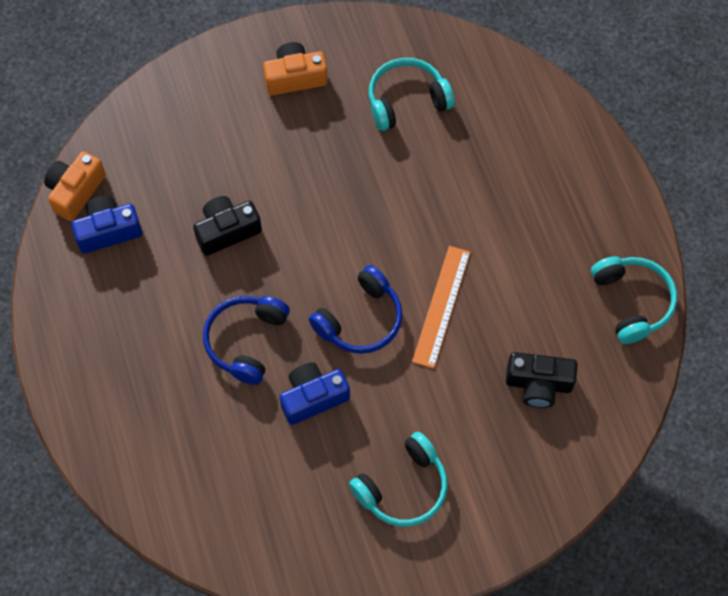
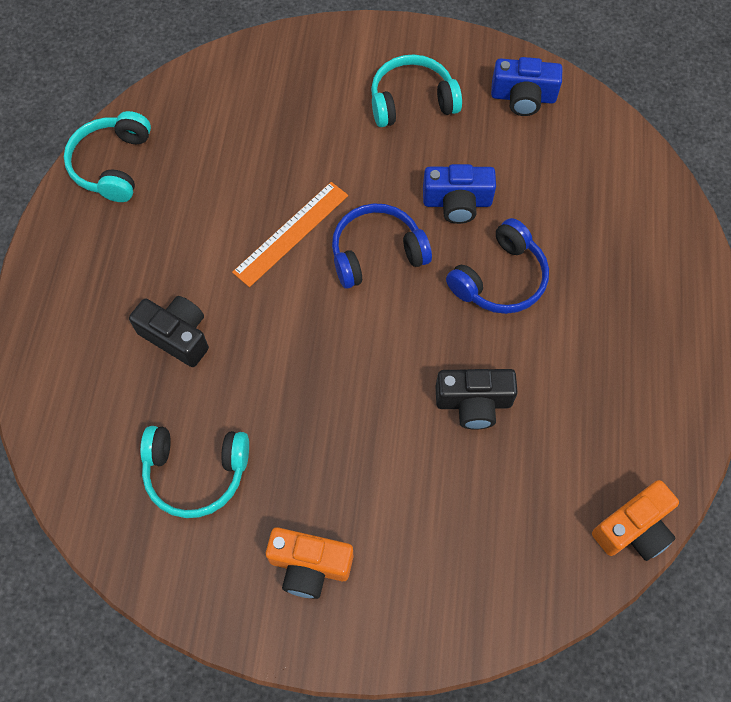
camera: 155 degrees left, 0 degrees up
blue camera [71,196,142,254] -> blue camera moved to [491,57,562,116]
black camera [506,352,578,408] -> black camera moved to [129,296,209,367]

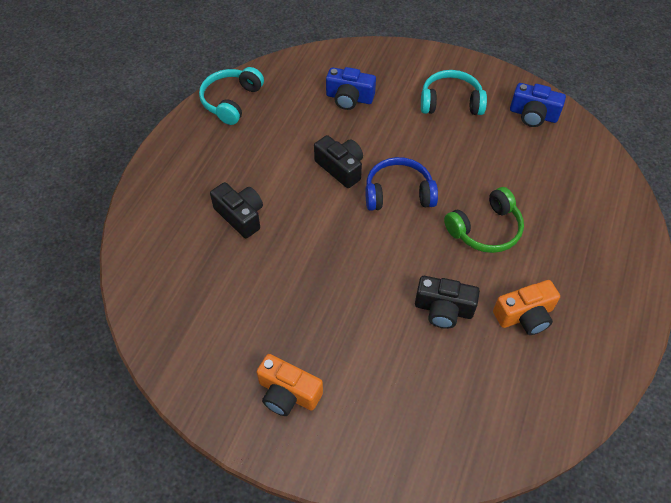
camera: 15 degrees right, 10 degrees down
turquoise headphones [140,426,249,518] -> none
orange ruler [232,182,348,287] -> black camera [314,135,363,188]
blue camera [423,164,496,224] -> blue camera moved to [326,67,376,110]
blue headphones [446,218,549,314] -> green headphones [444,187,524,253]
orange camera [592,480,679,561] -> orange camera moved to [493,280,560,335]

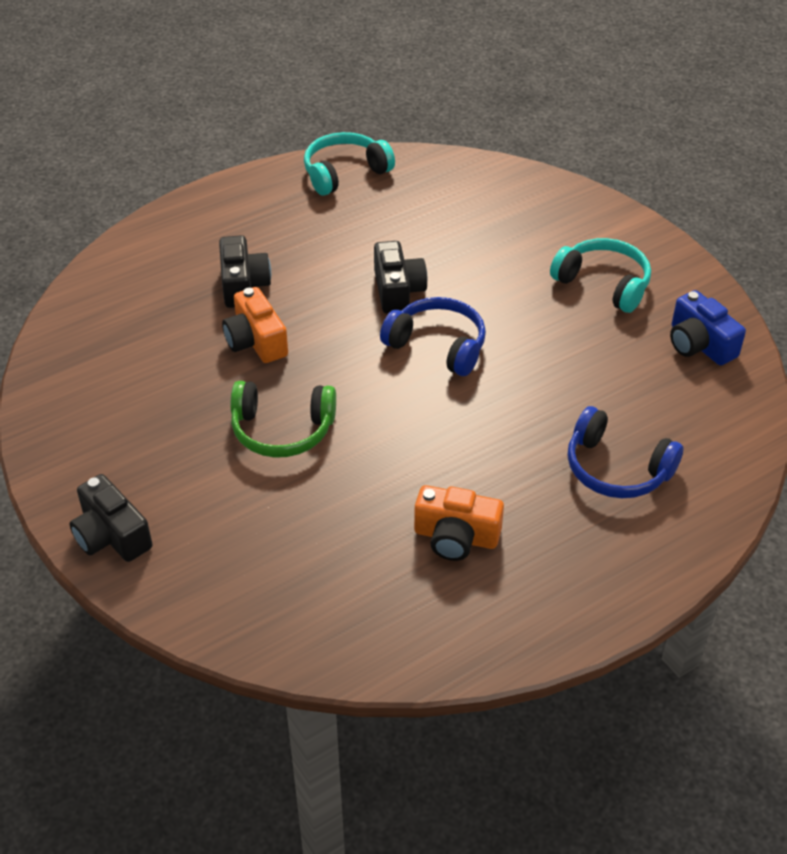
camera: 35 degrees right, 10 degrees down
orange camera [257,354,323,416] -> orange camera moved to [222,287,288,363]
blue camera [326,67,376,110] -> none
black camera [415,276,480,329] -> black camera moved to [70,474,152,562]
green headphones [444,187,524,253] -> green headphones moved to [230,381,336,458]
none -> blue headphones [567,406,683,498]

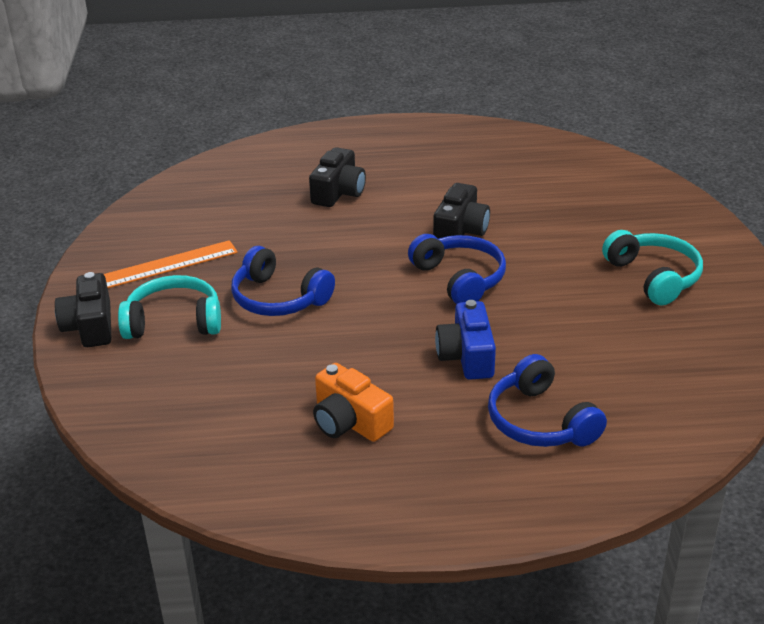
camera: 30 degrees right, 10 degrees down
orange camera [222,287,288,363] -> none
green headphones [230,381,336,458] -> blue headphones [231,246,335,316]
turquoise headphones [304,132,395,196] -> turquoise headphones moved to [118,275,221,339]
blue camera [670,290,746,365] -> blue camera moved to [435,300,496,380]
none -> orange ruler [104,240,238,288]

